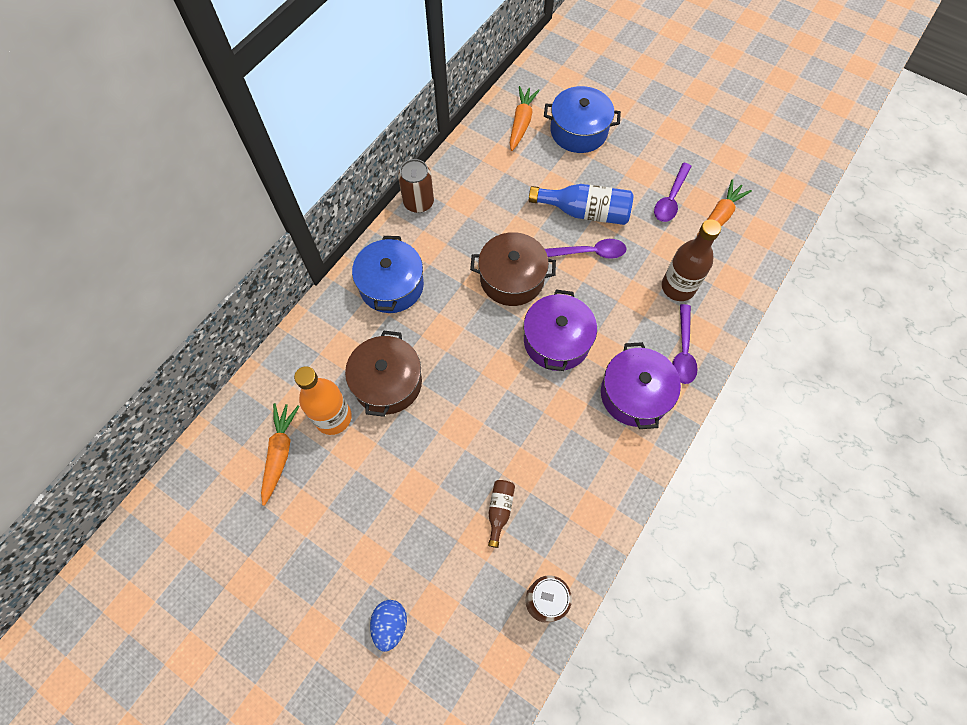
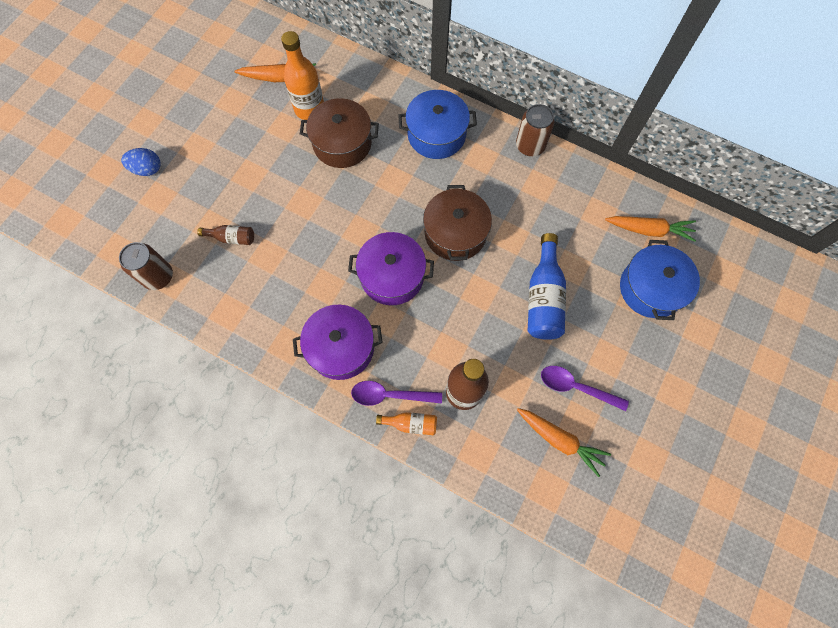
camera: 85 degrees right, 5 degrees up
purple spoon [545,239,626,259] -> none
none -> orange bottle [376,412,437,435]

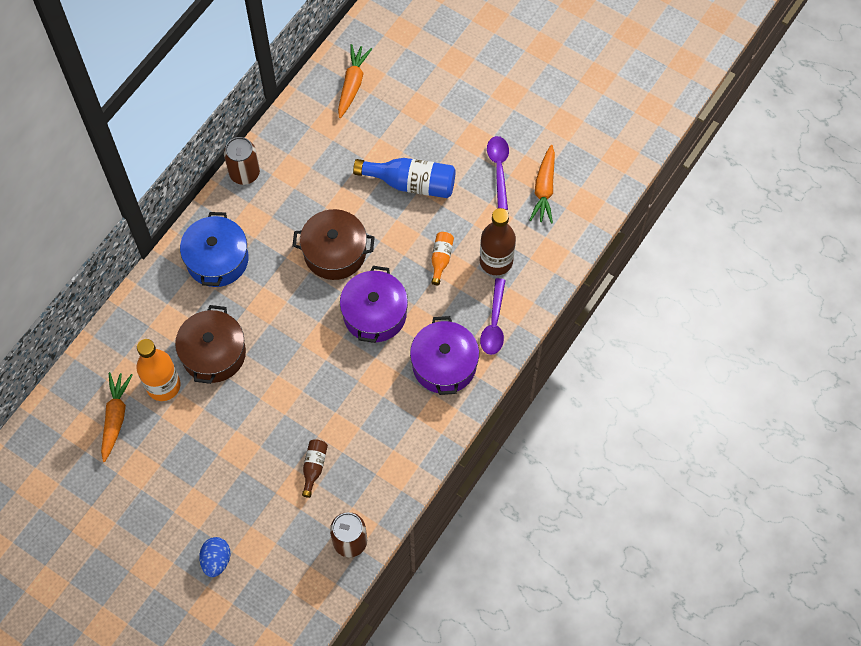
camera: 85 degrees left, 5 degrees down
orange bottle [376,412,437,435] -> orange bottle moved to [431,232,454,285]
orange carrot [517,408,611,477] -> orange carrot turned 150 degrees clockwise [530,145,555,224]
purple spoon [541,366,629,411] -> purple spoon turned 150 degrees clockwise [487,136,509,210]
blue pot [620,240,700,320] -> none

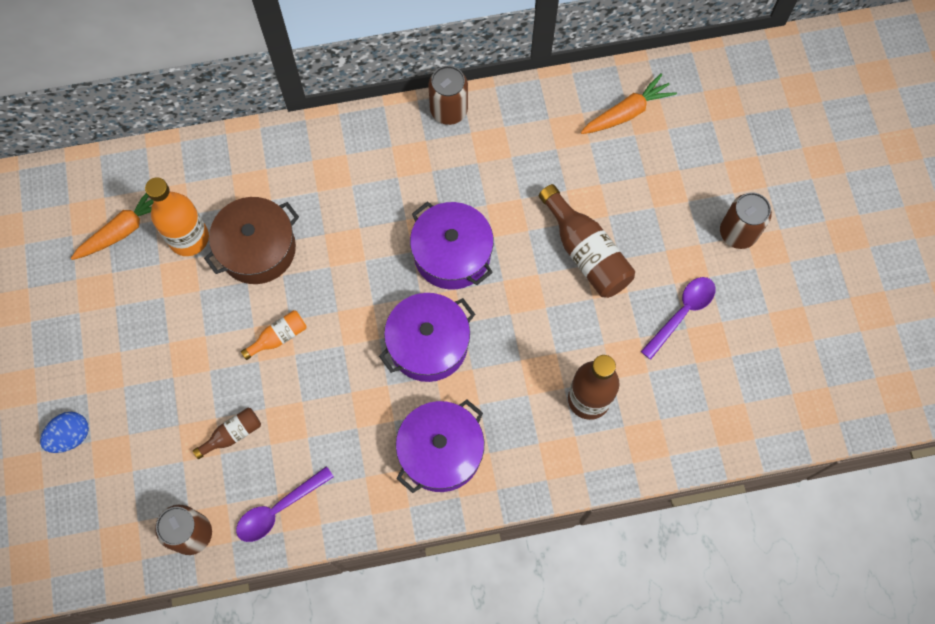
camera: 45 degrees right, 5 degrees up
blue pot [180,212,249,287] -> none
brown pot [292,209,375,280] -> purple pot [410,201,494,290]
blue bottle [353,158,456,198] -> brown bottle [539,184,635,298]
orange bottle [431,232,454,285] -> orange bottle moved to [241,310,307,360]
purple spoon [480,278,506,355] -> purple spoon moved to [236,466,334,542]
orange carrot [530,145,555,224] -> none
none -> brown can [720,192,772,249]

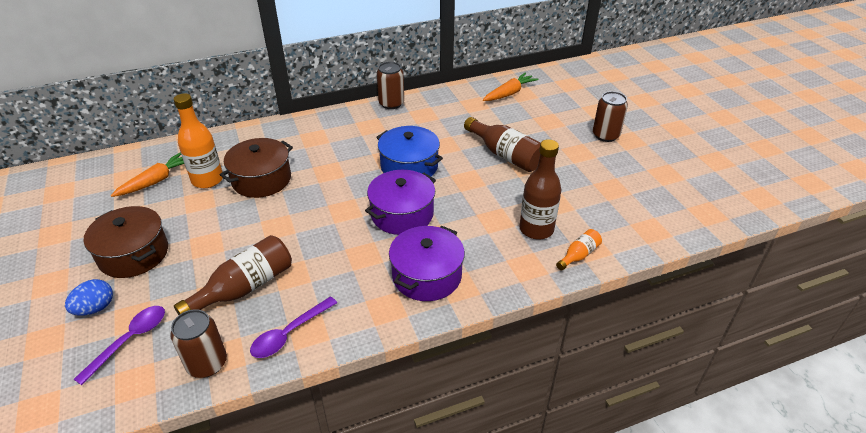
camera: 10 degrees left, 30 degrees down
brown bottle [193,408,261,459] -> brown bottle [174,235,292,315], size x1.89
orange bottle [241,310,307,360] -> orange bottle moved to [556,229,602,270]
purple pot [410,201,494,290] -> blue pot [376,126,443,177]
purple spoon [641,277,716,360] -> purple spoon moved to [74,306,165,385]
none -> brown pot [84,206,168,278]

